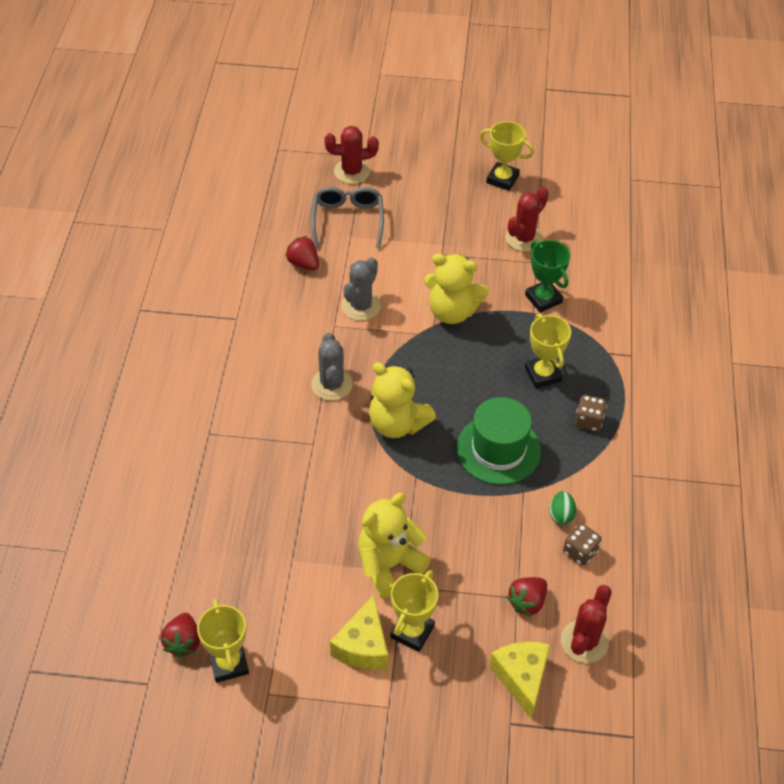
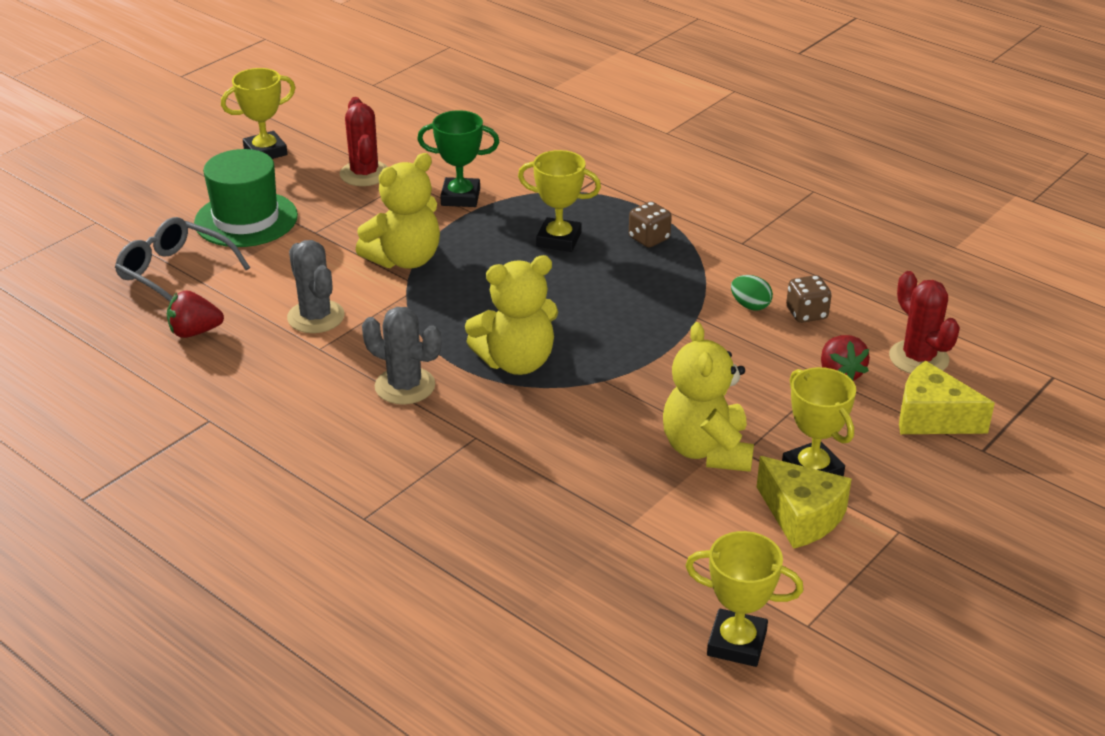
camera: 55 degrees left, 15 degrees down
red strawberry [160,613,200,658] -> none
red cactus [325,126,379,184] -> none
green hat [456,397,541,485] -> green hat moved to [194,149,298,247]

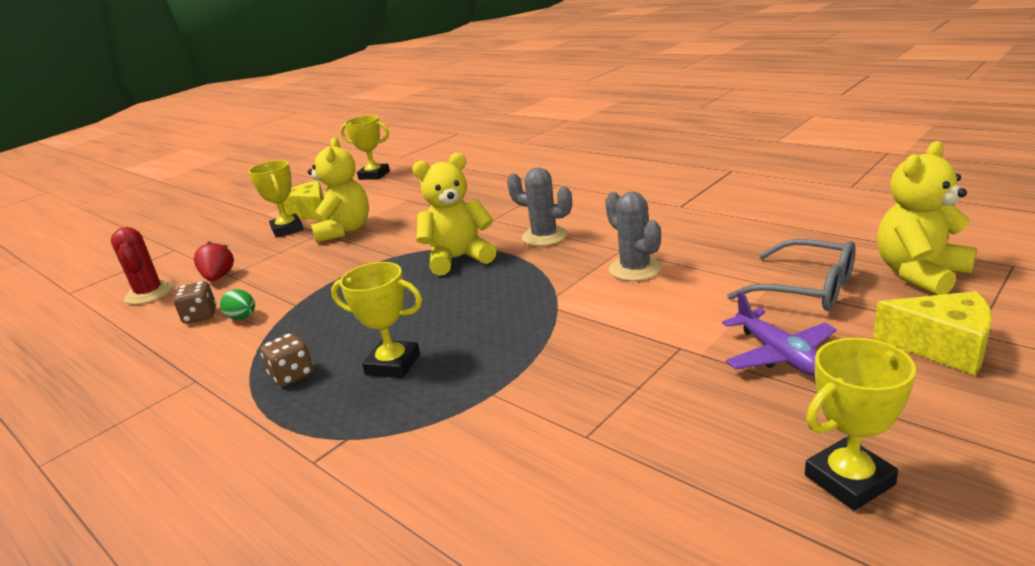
camera: 175 degrees left, 10 degrees down
red strawberry [167,290,224,338] -> none
green hat [194,149,298,247] -> purple plane [722,292,836,376]
red cactus [340,97,388,186] -> none
yellow teddy bear [356,153,440,269] -> yellow teddy bear moved to [877,141,977,295]
green trophy [417,110,499,207] -> none
yellow cheese [899,361,995,434] -> yellow cheese moved to [873,291,992,376]

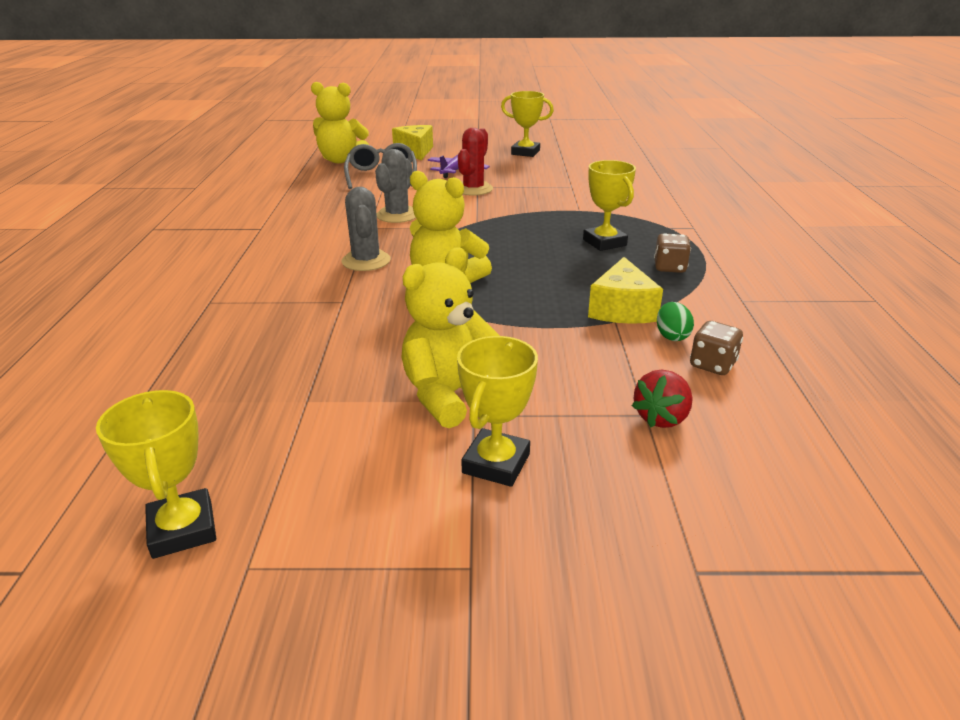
camera: 135 degrees left, 5 degrees up
red cactus [111,227,173,305] -> red cactus moved to [458,128,493,196]
yellow cheese [283,180,324,220] -> yellow cheese moved to [588,257,663,324]

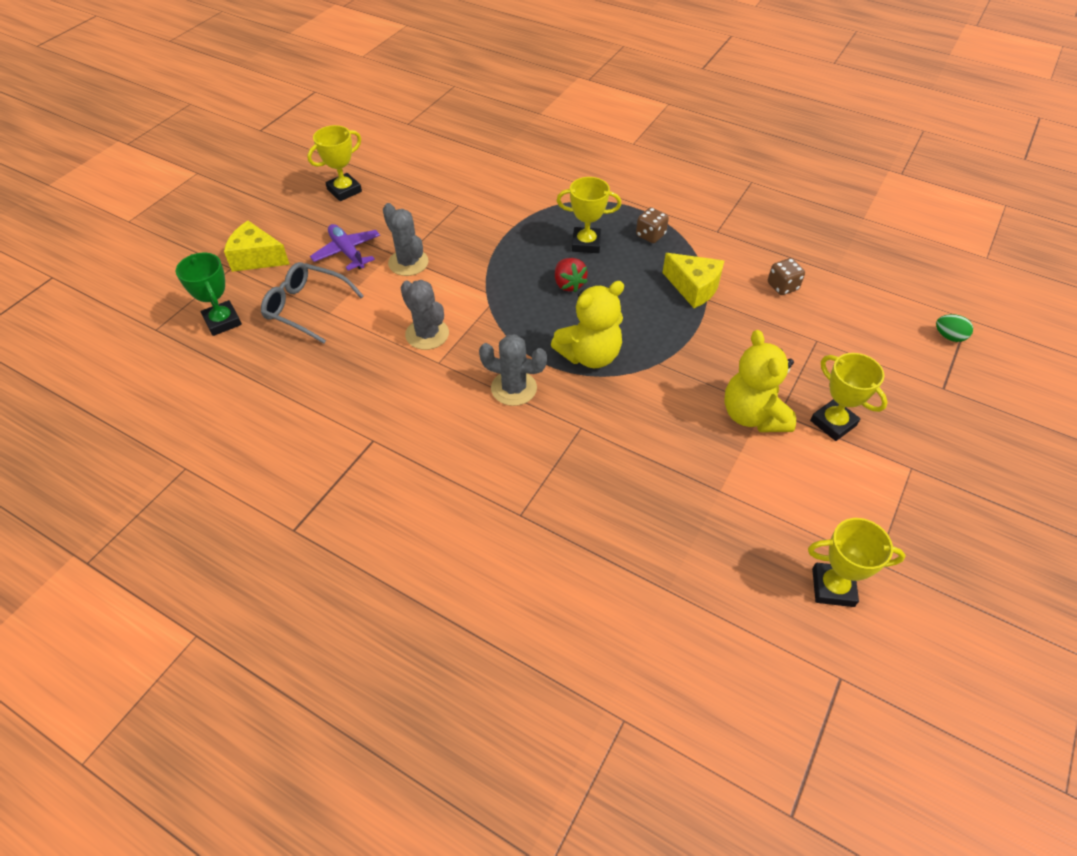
camera: 60 degrees left, 20 degrees up
yellow teddy bear [311,82,369,163] -> green trophy [176,253,242,336]
red cactus [458,128,493,196] -> grey cactus [383,203,429,276]
red strawberry [632,370,693,428] -> red strawberry moved to [555,258,588,292]
green egg [657,302,694,341] -> green egg moved to [936,314,973,342]

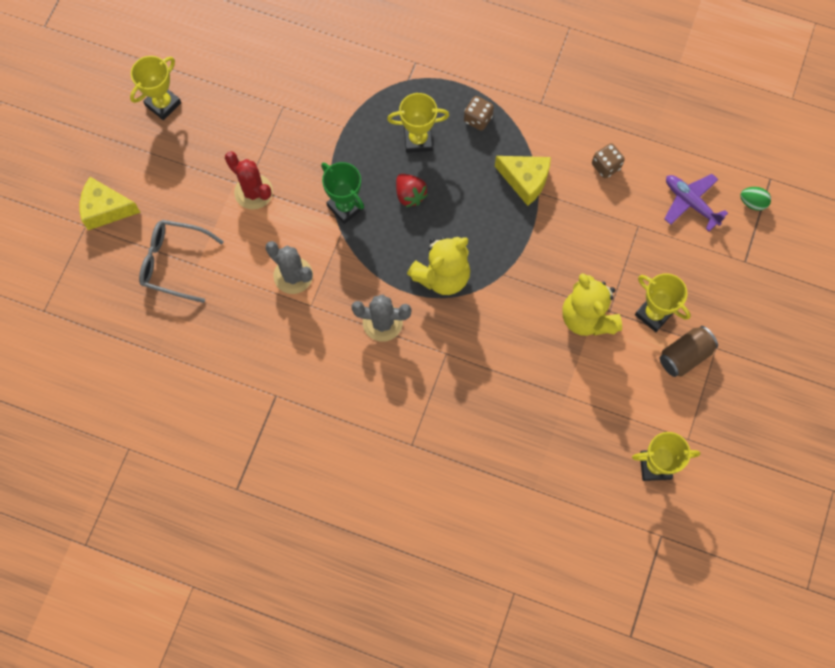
camera: 10 degrees left, 20 degrees up
green trophy [176,253,242,336] -> green trophy moved to [321,162,364,224]
purple plane [310,224,380,271] -> purple plane moved to [664,174,728,231]
grey cactus [383,203,429,276] -> red cactus [225,151,273,210]
none -> brown can [660,326,718,377]

